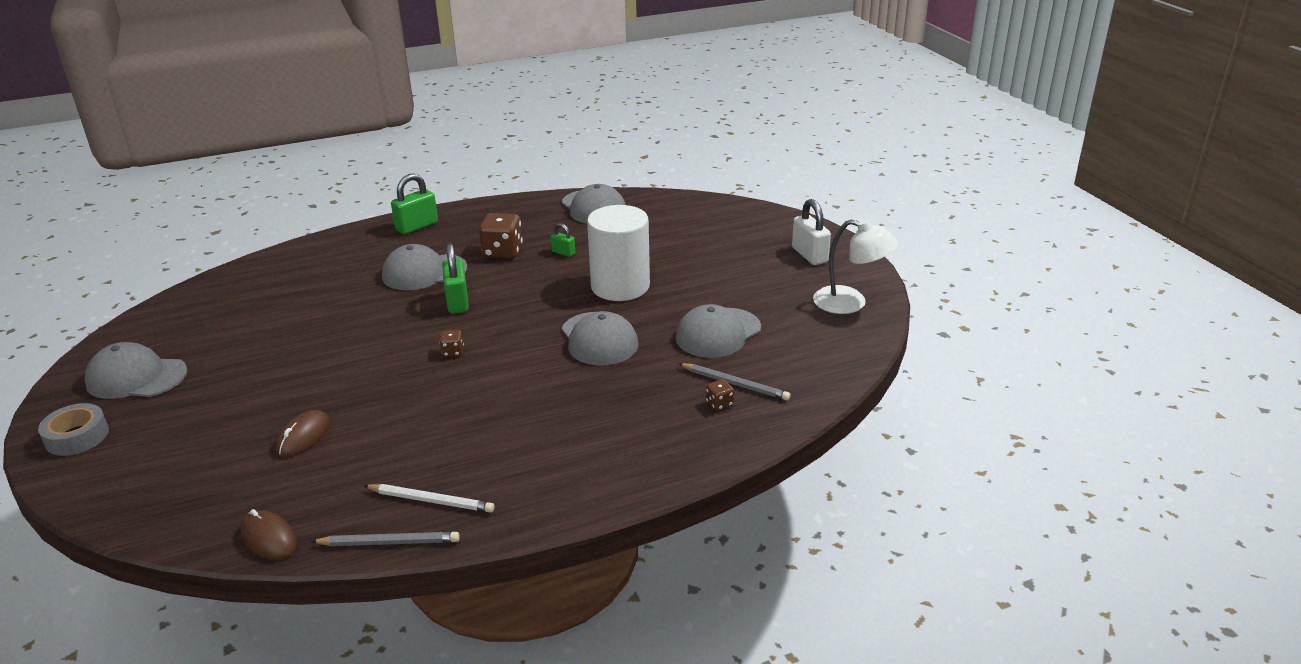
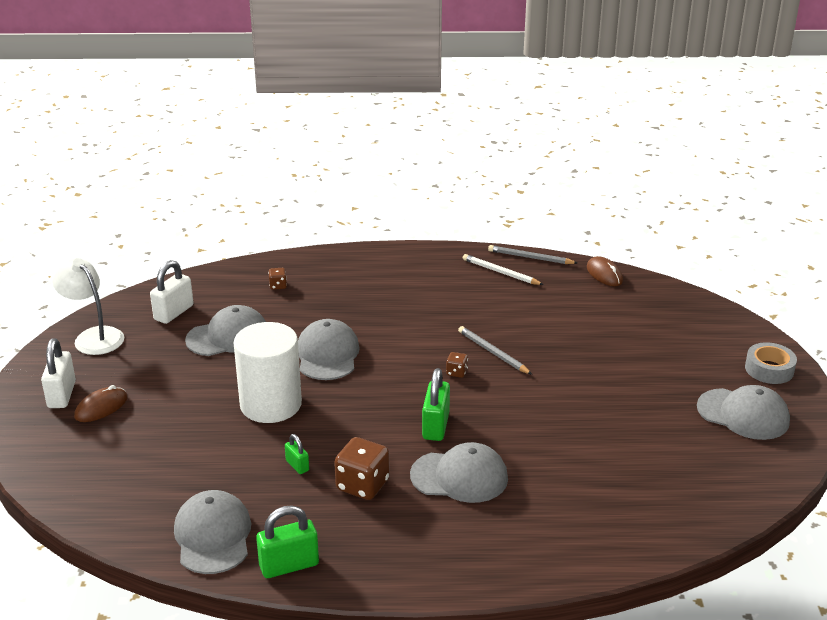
camera: 160 degrees left, 0 degrees up
brown mouse [275,410,330,457] -> brown mouse moved to [74,385,128,422]
green padlock [391,173,438,234] -> green padlock moved to [256,505,319,578]
grey pencil [678,363,790,401] -> grey pencil moved to [458,326,532,375]
none -> white padlock [150,260,194,324]

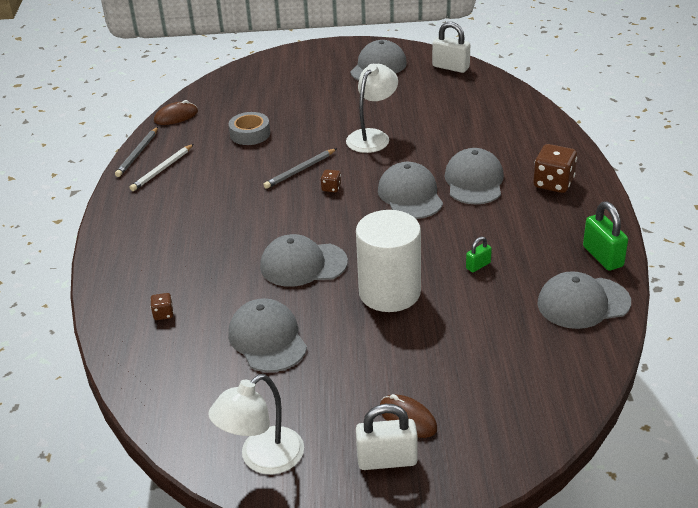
camera: 90 degrees left, 5 degrees up
white padlock [150,260,194,324] -> white padlock moved to [432,22,470,73]
brown dice [334,437,390,500] -> brown dice moved to [533,144,577,193]
green padlock [422,368,450,441] -> grey cap [378,162,443,219]
grey tape [745,342,797,384] -> grey tape moved to [229,112,270,145]
none -> white lamp [346,64,398,153]

